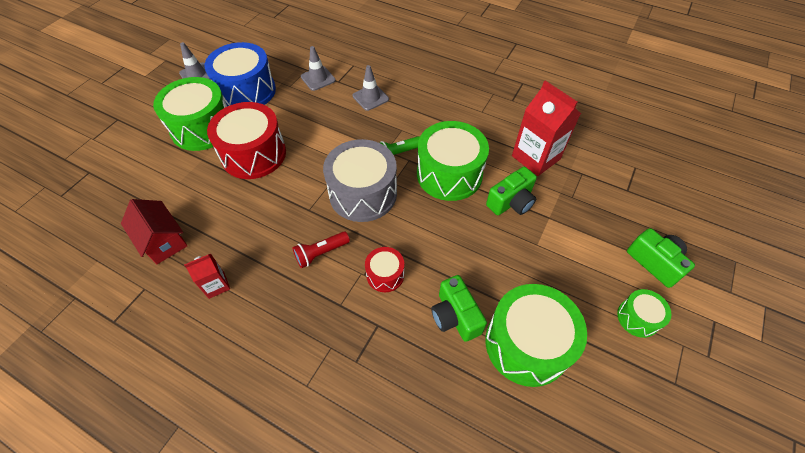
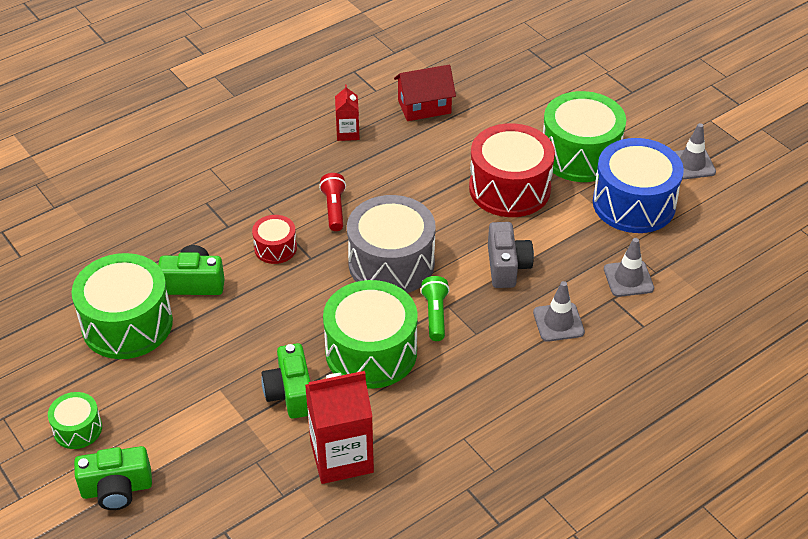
camera: 115 degrees right, 10 degrees down
none -> grey camera [488,222,534,288]

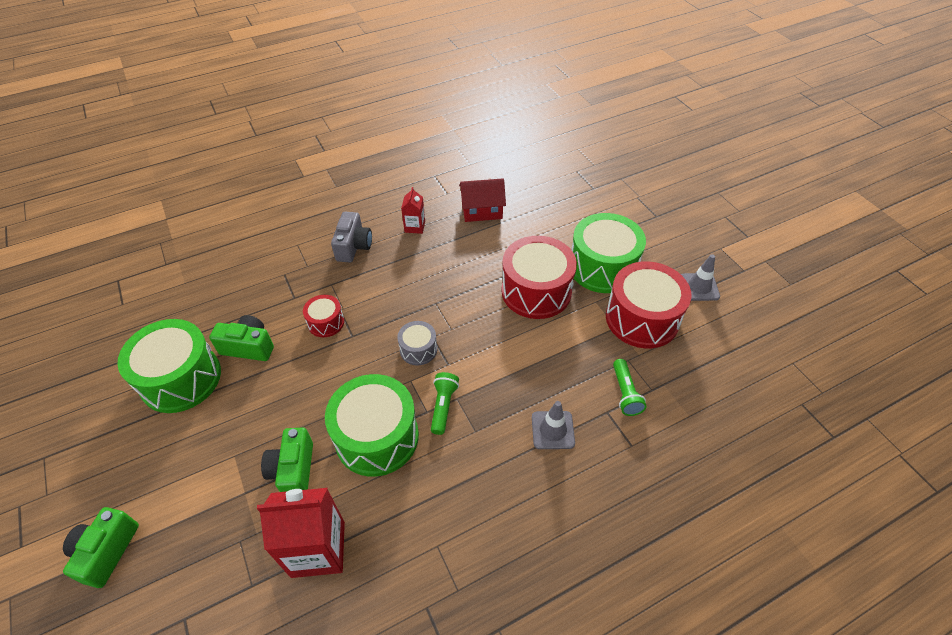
camera: 10 degrees right, 5 degrees up
green drum [48,392,102,449] -> none
green camera [74,446,152,510] -> green camera turned 105 degrees clockwise [63,507,139,588]
red flashlight [319,173,346,231] -> none
grey drum [347,195,436,293] -> grey drum [397,321,437,365], size x0.50
grey camera [488,222,534,288] -> grey camera moved to [331,212,372,262]
blue drum [593,138,684,233] -> red drum [606,261,692,349]
grey traffic cone [604,238,654,297] -> green flashlight [613,359,647,416]

